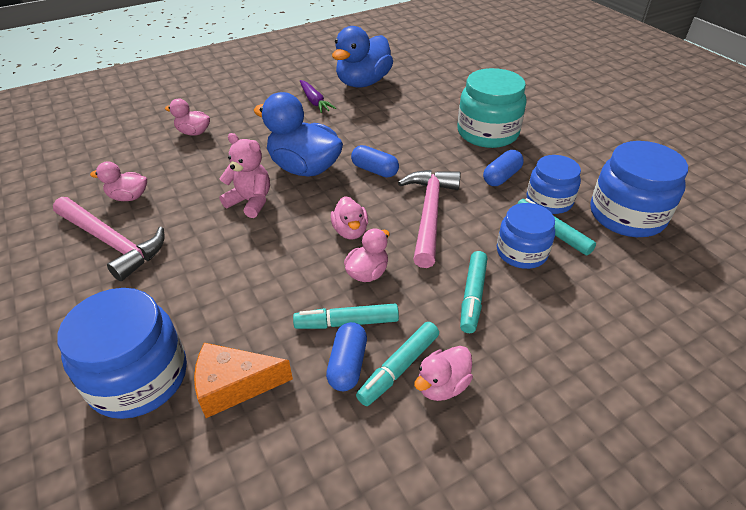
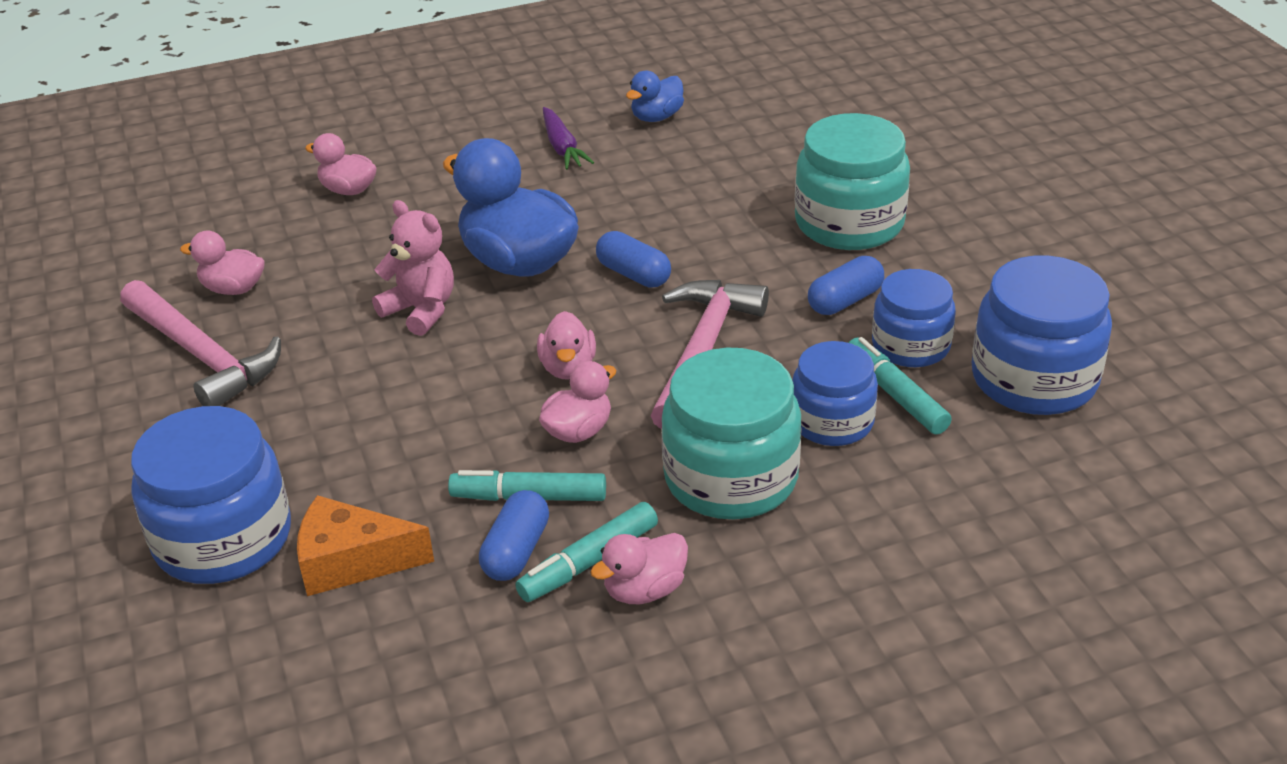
camera: 10 degrees right, 5 degrees down
blue duck [332,26,393,88] -> blue duck [626,71,684,122], size x0.51
turquoise marker [460,251,487,333] -> turquoise jar [661,348,802,519]

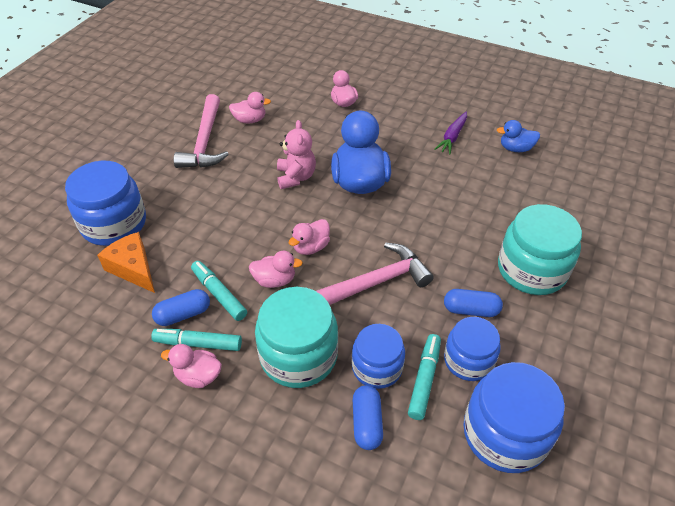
camera: 45 degrees right, 10 degrees up
pink duck [180,231,265,295] -> pink duck turned 120 degrees clockwise [229,92,271,123]
blue capsule [596,231,671,288] -> blue capsule moved to [353,385,383,450]

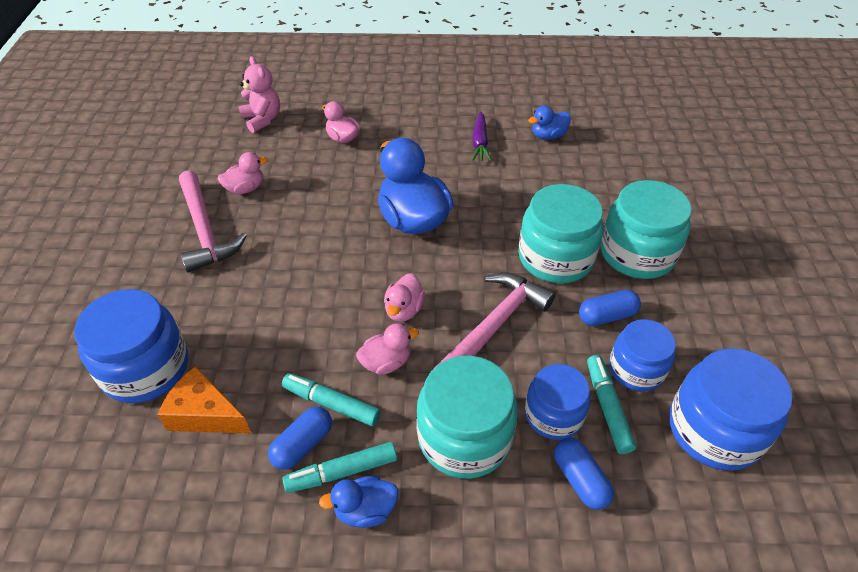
camera: 25 degrees left, 0 degrees up
pink duck [161,344,222,388] -> blue duck [319,476,398,528]
pink teddy bear [277,120,316,189] -> pink teddy bear moved to [239,56,280,133]
none -> turquoise jar [518,184,604,284]

